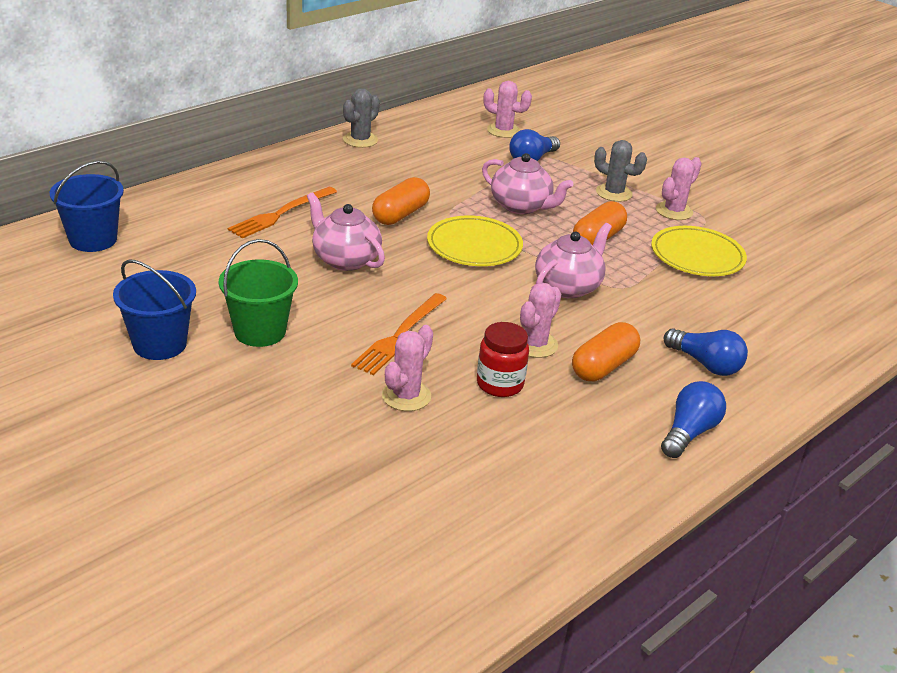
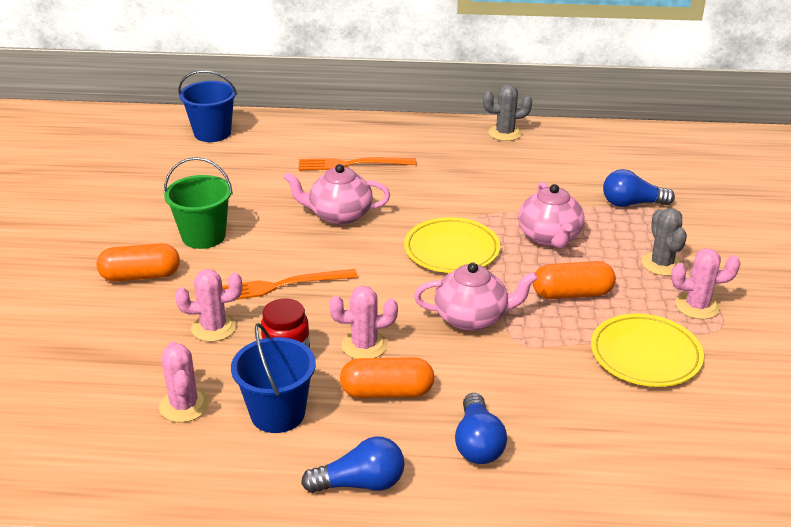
camera: 50 degrees right, 0 degrees up
blue bucket [113,259,196,360] -> blue bucket moved to [231,323,316,433]
pink teapot [307,192,385,271] -> pink teapot turned 90 degrees counterclockwise [284,164,390,225]
orange capsule [372,177,430,225] -> orange capsule moved to [96,243,180,282]
pink cactus [483,81,532,138] -> pink cactus moved to [159,342,209,423]

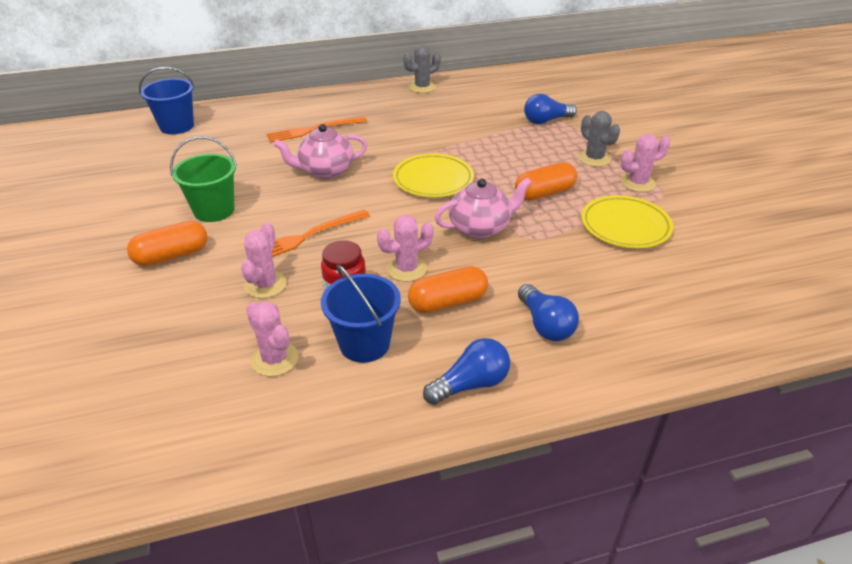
camera: 20 degrees left, 5 degrees up
pink cactus [175,269,242,342] -> pink cactus turned 45 degrees counterclockwise [241,222,287,298]
pink teapot [518,182,585,248] -> none

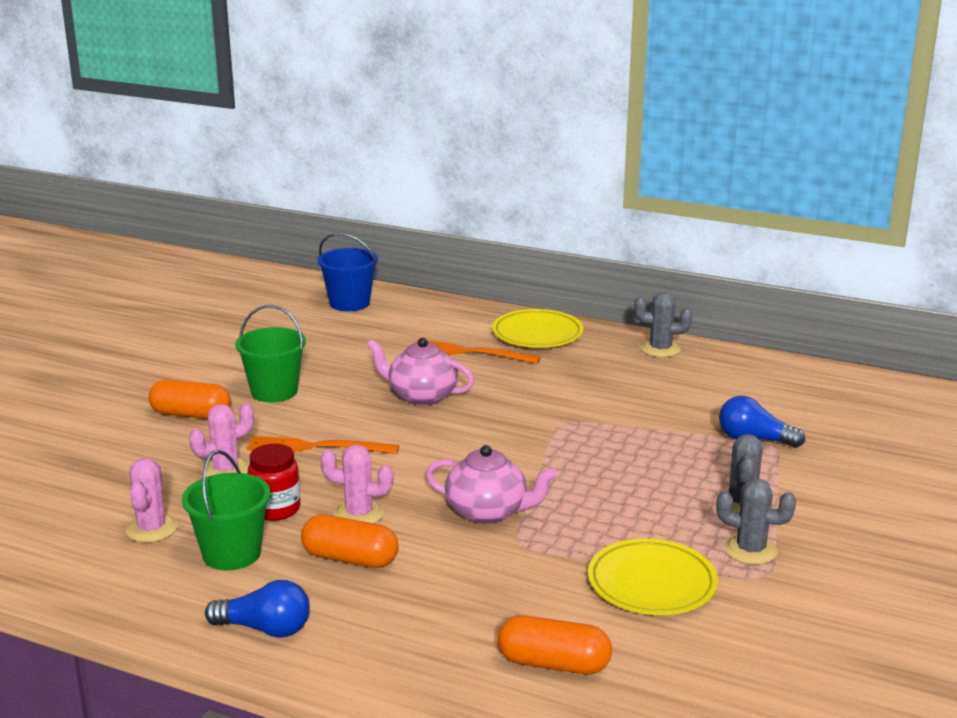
camera: 40 degrees right, 15 degrees down
blue bucket [321,265,401,363] -> green bucket [182,450,270,571]
yellow plate [393,153,474,197] -> yellow plate moved to [492,309,583,348]
orange capsule [515,162,577,201] -> orange capsule moved to [498,615,612,674]
blue light bulb [518,284,579,341] -> none
pink cactus [621,134,670,192] -> grey cactus [716,478,796,565]

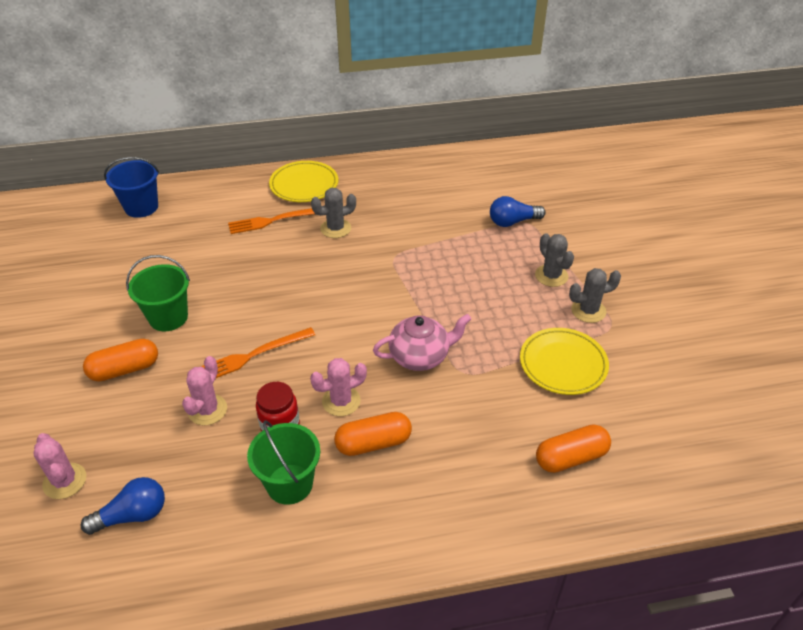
camera: 35 degrees left, 20 degrees up
pink cactus [125,458,178,543] -> pink cactus moved to [33,433,86,499]
blue light bulb [205,580,310,638] -> blue light bulb moved to [81,477,165,535]
pink teapot [367,338,474,405] -> none
grey cactus [634,292,692,357] -> grey cactus moved to [311,188,356,238]

